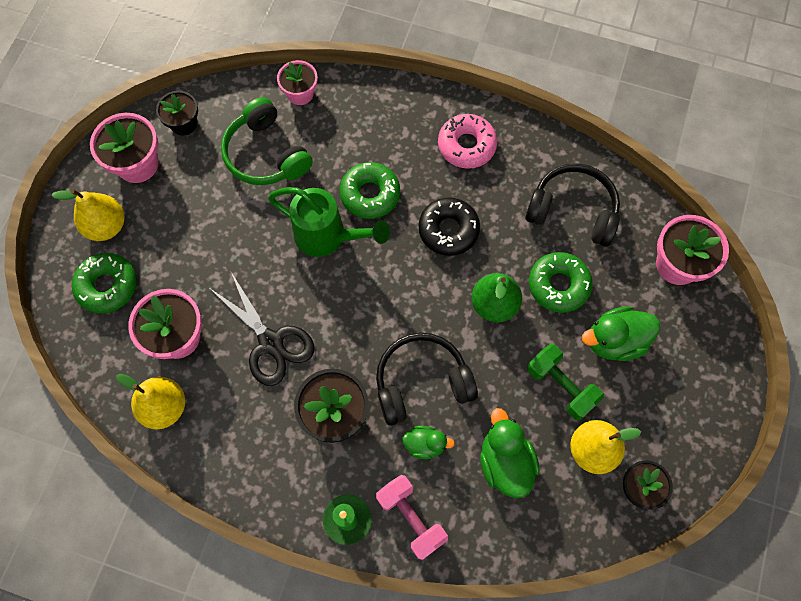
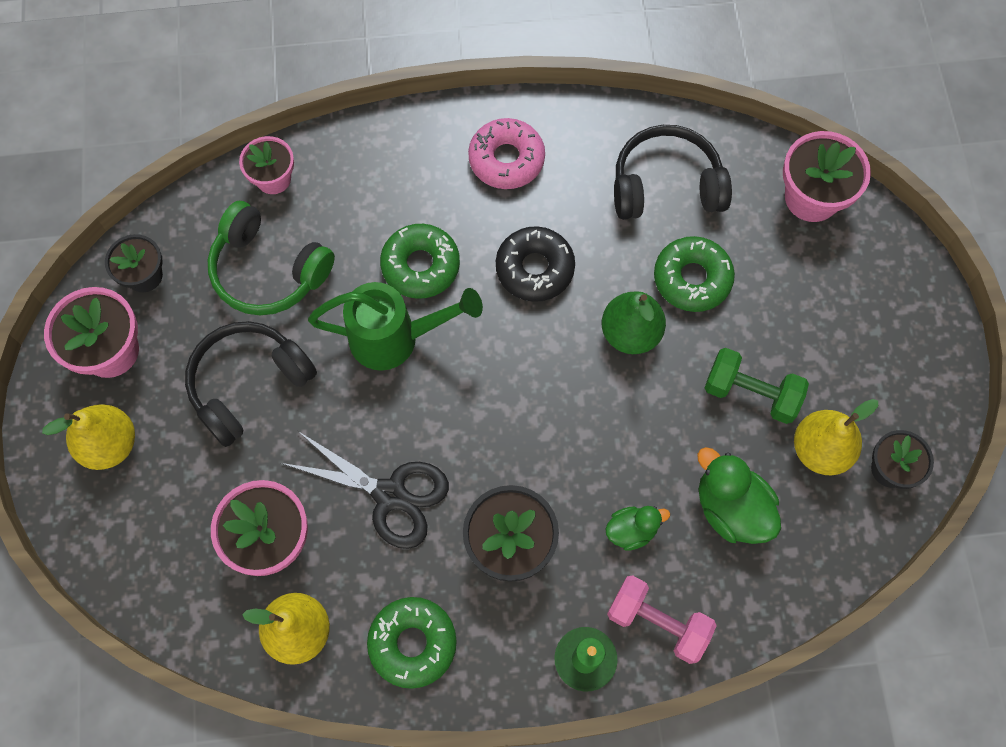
camera: 25 degrees left, 0 degrees up
green donut [72,253,137,314] -> green donut moved to [367,597,457,689]
black headphones [376,333,478,426] -> black headphones moved to [185,321,317,447]
green duck [582,307,660,361] -> none

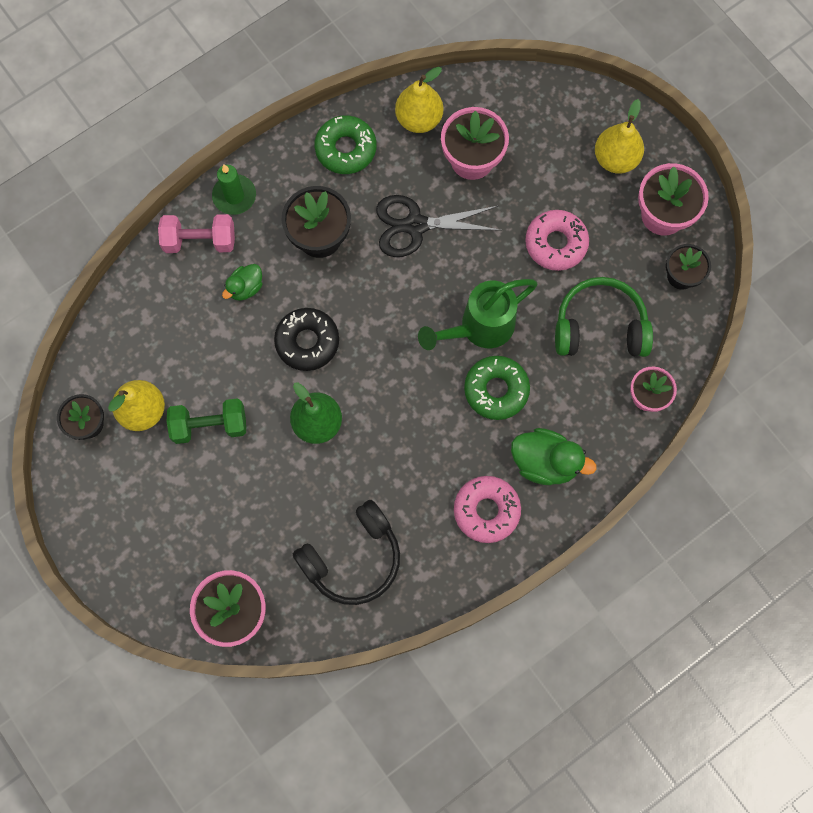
camera: 150 degrees right, 5 degrees up
black headphones [185,321,317,447] -> pink donut [525,210,589,271]
black donut [496,226,575,302] -> black donut moved to [274,308,339,371]
green donut [654,236,735,312] -> none
green duck [697,447,781,544] -> green duck moved to [511,428,597,485]

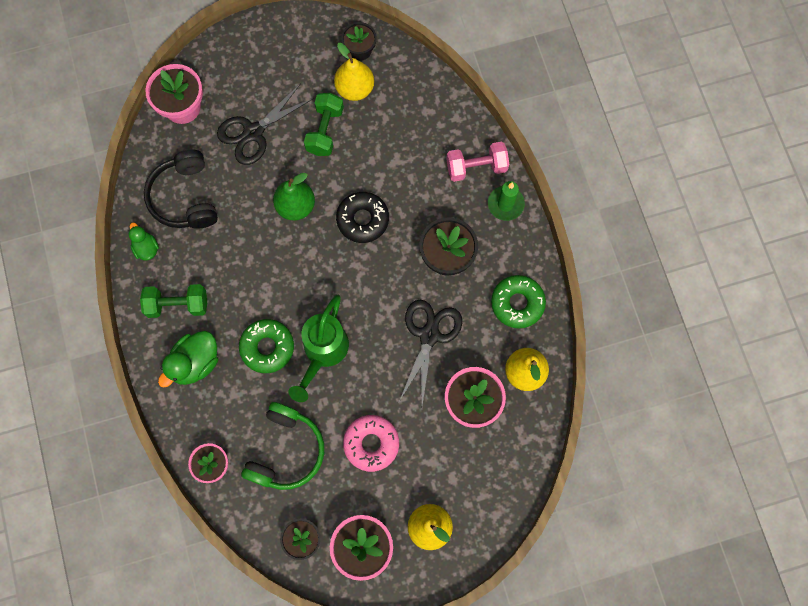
camera: 110 degrees right, 0 degrees up
pink dumbbell [158,214,235,253] -> pink dumbbell turned 60 degrees clockwise [446,142,509,182]
green duck [222,264,263,301] -> green duck moved to [129,222,159,261]
green watering can [418,279,538,350] -> green watering can turned 150 degrees counterclockwise [289,295,349,402]
pink donut [454,476,521,543] -> green dumbbell [140,284,207,318]
none -> black scissors [217,83,314,165]

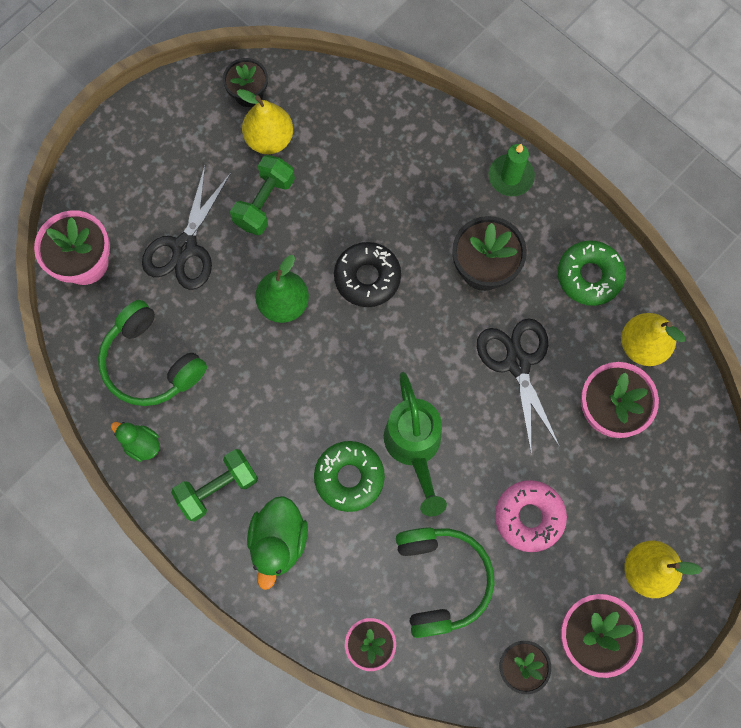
camera: 30 degrees left, 0 degrees up
black headphones [144,150,218,229] -> green headphones [98,300,207,406]
green dumbbell [304,93,344,156] -> green dumbbell turned 45 degrees clockwise [230,155,295,235]
pink dumbbell [446,142,509,182] -> none

